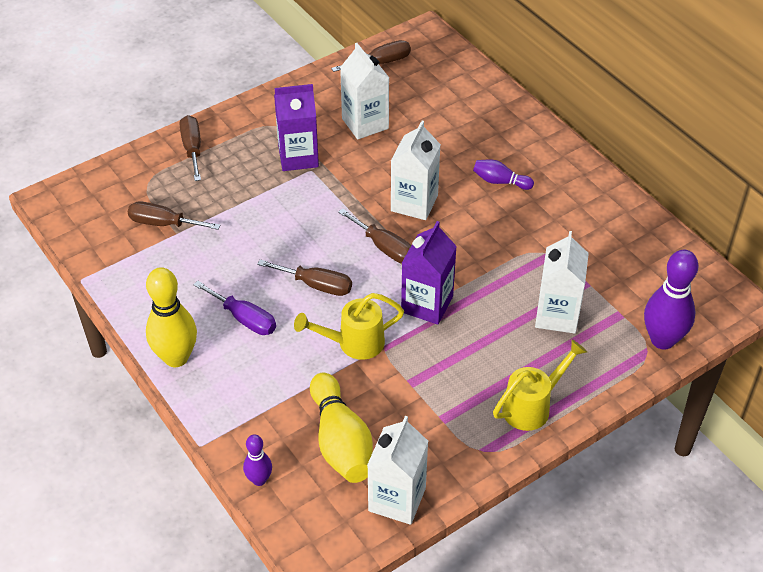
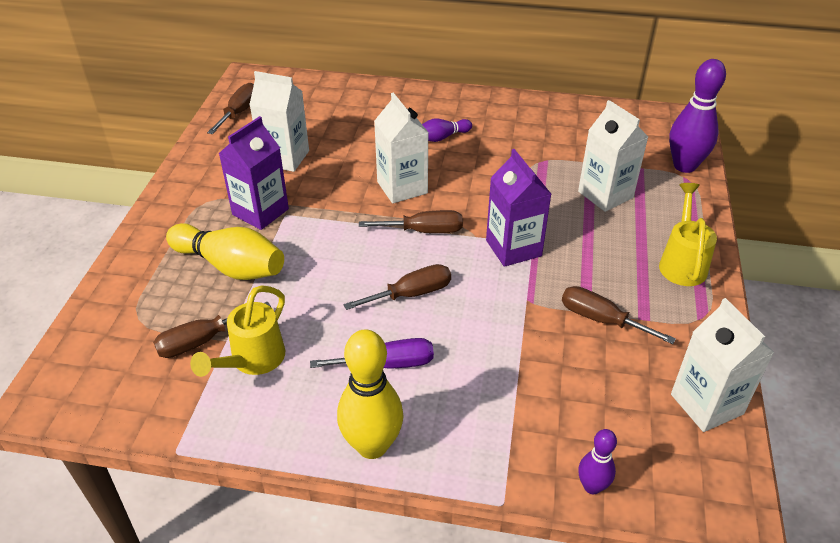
camera: 45 degrees left, 5 degrees down
brown screwdriver [180,115,201,181] -> brown screwdriver moved to [562,286,676,344]
yellow watering can [294,293,404,360] -> yellow watering can moved to [190,285,285,377]
yellow bowling pin [310,373,373,483] -> yellow bowling pin moved to [166,223,284,280]

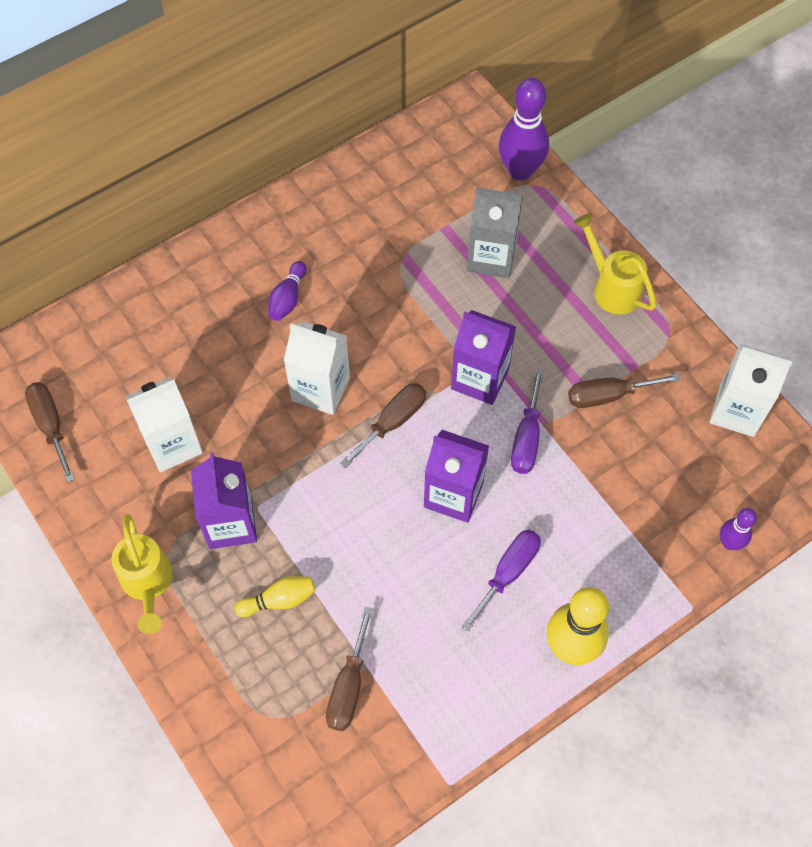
camera: 45 degrees left, 20 degrees up
yellow bowling pin [166,223,284,280] -> yellow bowling pin [235,576,316,617], size x0.54
yellow watering can [190,285,285,377] -> yellow watering can moved to [111,514,173,634]
brown screwdriver [343,264,451,310] -> purple carton [424,430,489,523]
white carton [578,100,648,212] -> grey carton [467,187,523,278]
none -> purple screwdriver [511,369,544,474]

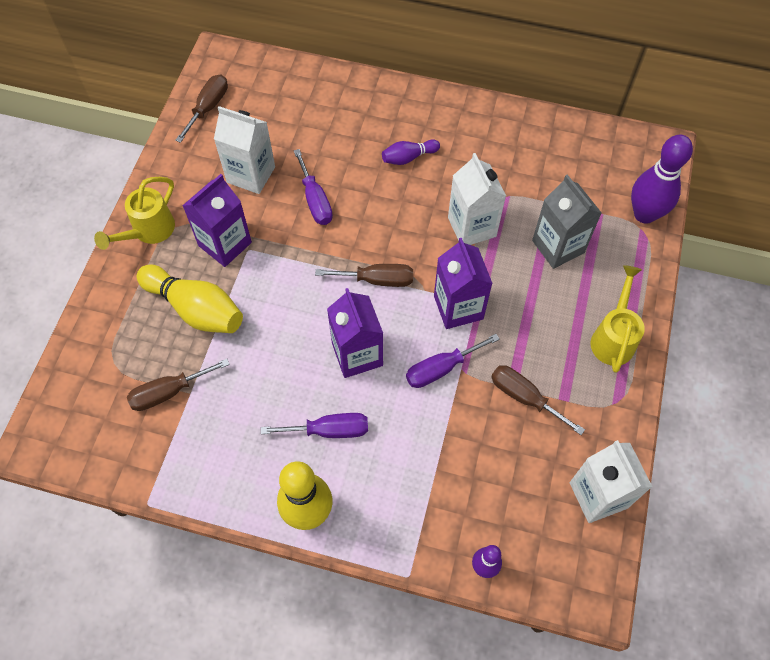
camera: 50 degrees right, 0 degrees up
yellow bowling pin [235,576,316,617] -> yellow bowling pin [136,265,243,333], size x1.87
white carton [284,321,350,415] -> white carton moved to [448,153,506,245]
none -> purple screwdriver [294,149,333,225]

